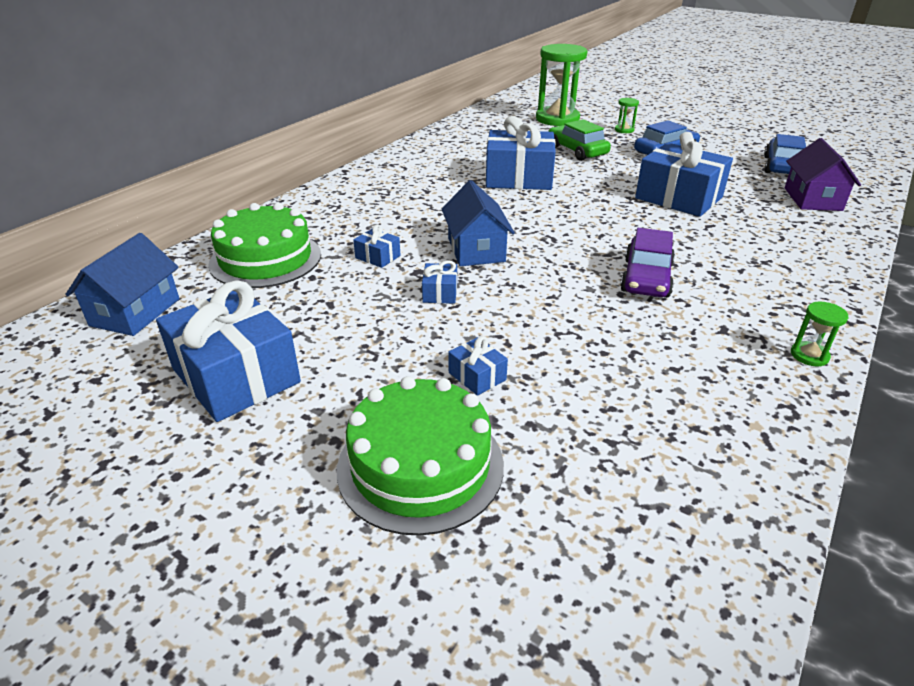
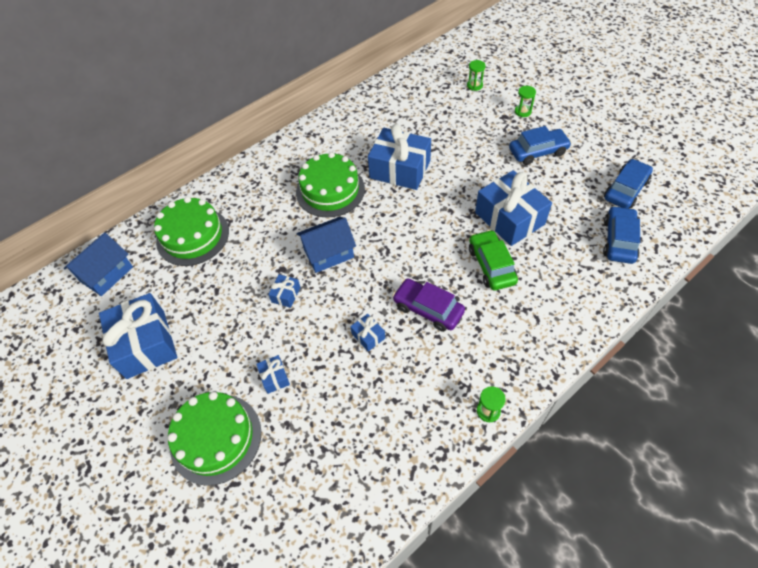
camera: 20 degrees right, 20 degrees up
blue gift [353,224,401,268] -> blue gift moved to [350,314,385,352]
blue house [441,180,515,266] -> blue house turned 60 degrees clockwise [296,217,356,273]
green hourglass [536,44,587,126] -> green hourglass [467,60,486,91], size x0.42
green car [548,119,611,161] -> green car moved to [469,230,518,290]
purple car [620,228,675,298] -> purple car turned 90 degrees clockwise [392,278,465,332]
purple house [785,138,861,211] -> blue car [603,206,640,264]
none -> green cake [296,152,365,218]

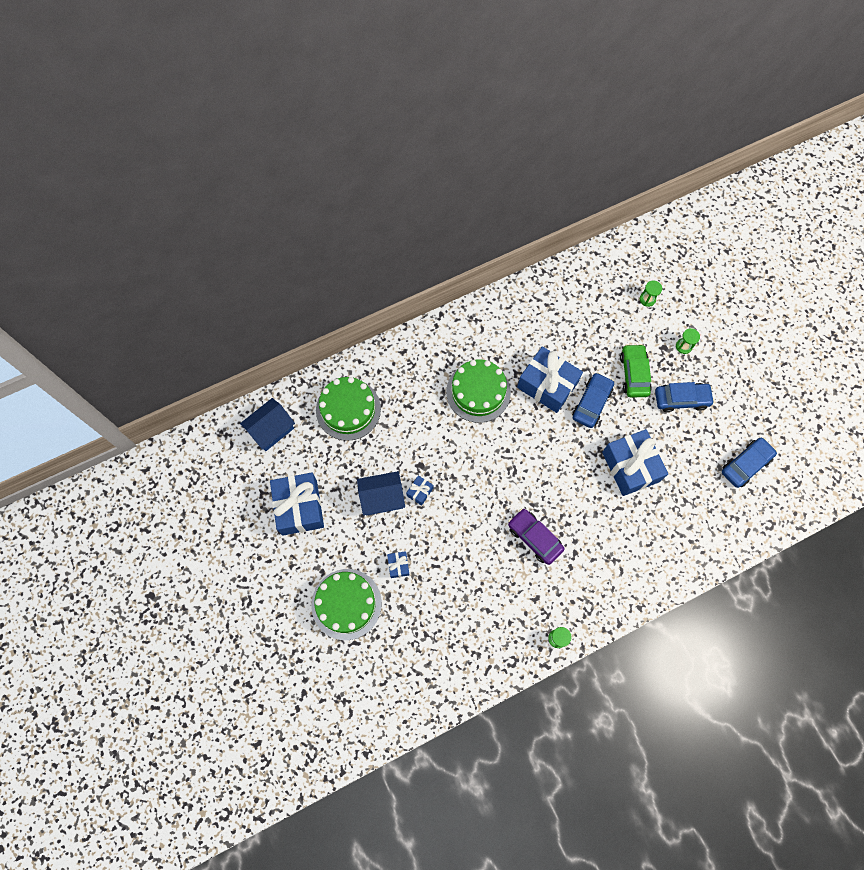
camera: 10 degrees right, 15 degrees up
blue house [296,217,356,273] -> blue house moved to [357,471,405,515]
blue gift [350,314,385,352] -> none
green car [469,230,518,290] -> green car moved to [620,344,652,398]
blue car [603,206,640,264] -> blue car moved to [572,372,614,428]

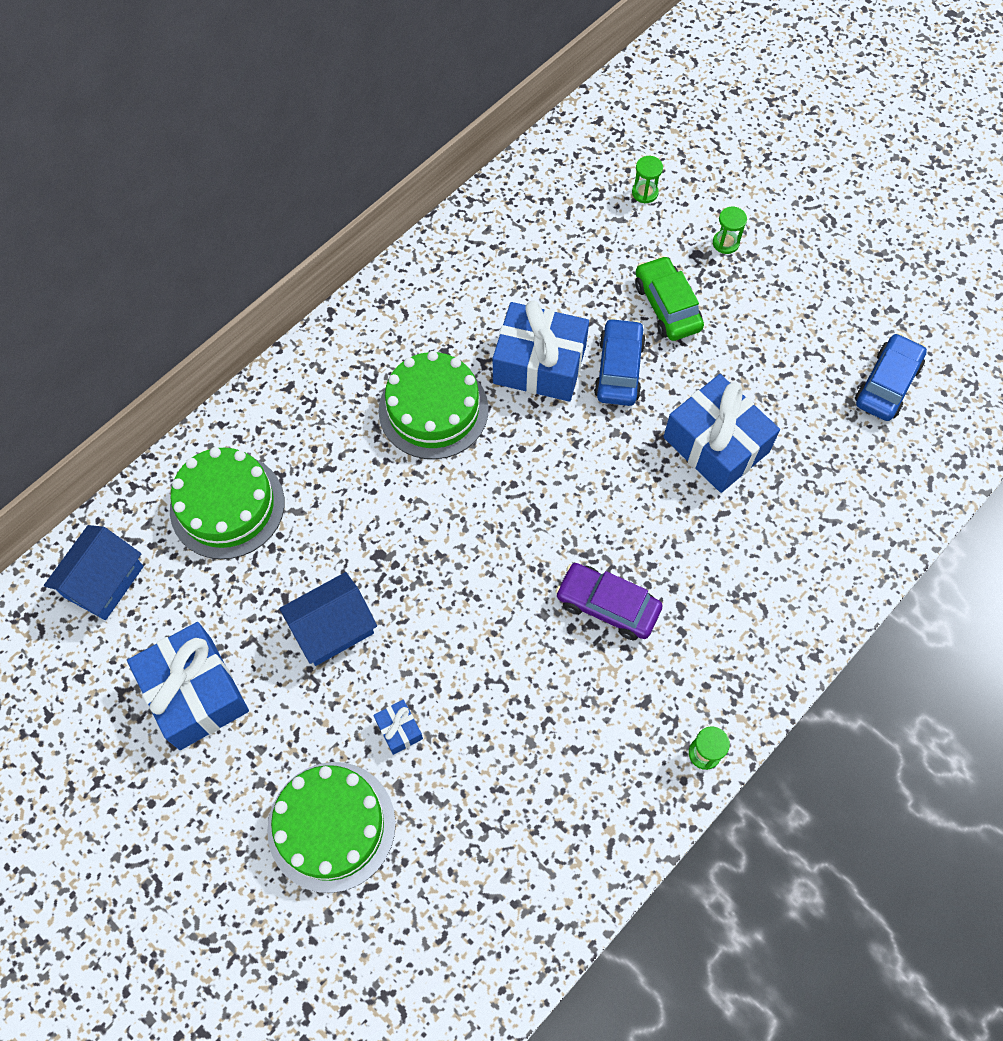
camera: 20 degrees left, 5 degrees down
blue gift [406,476,433,506] -> none
blue car [655,382,715,412] -> none

